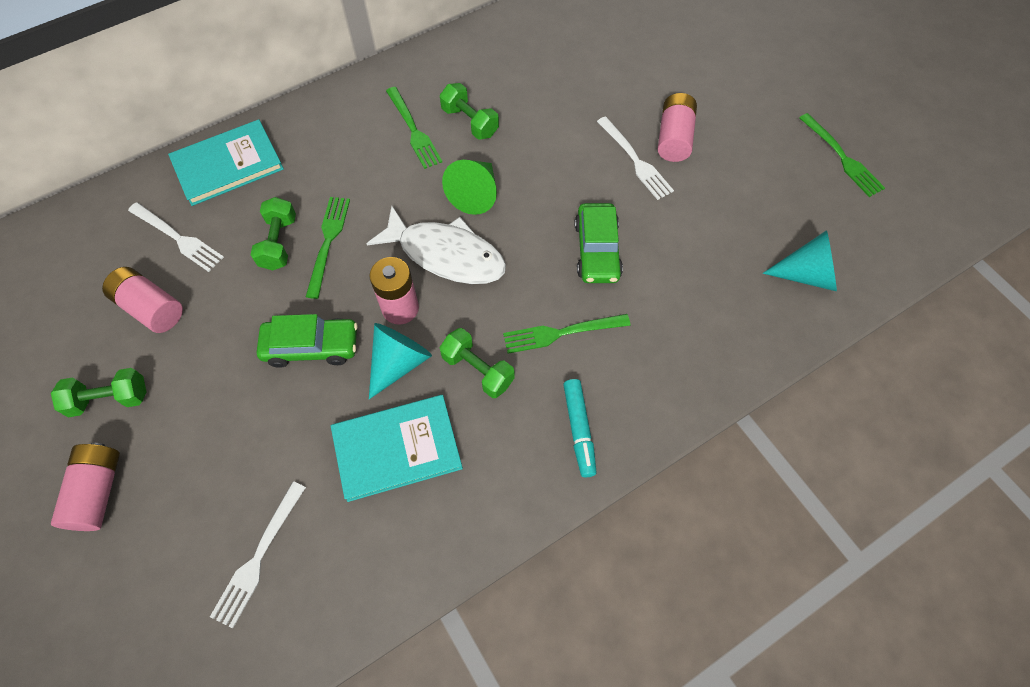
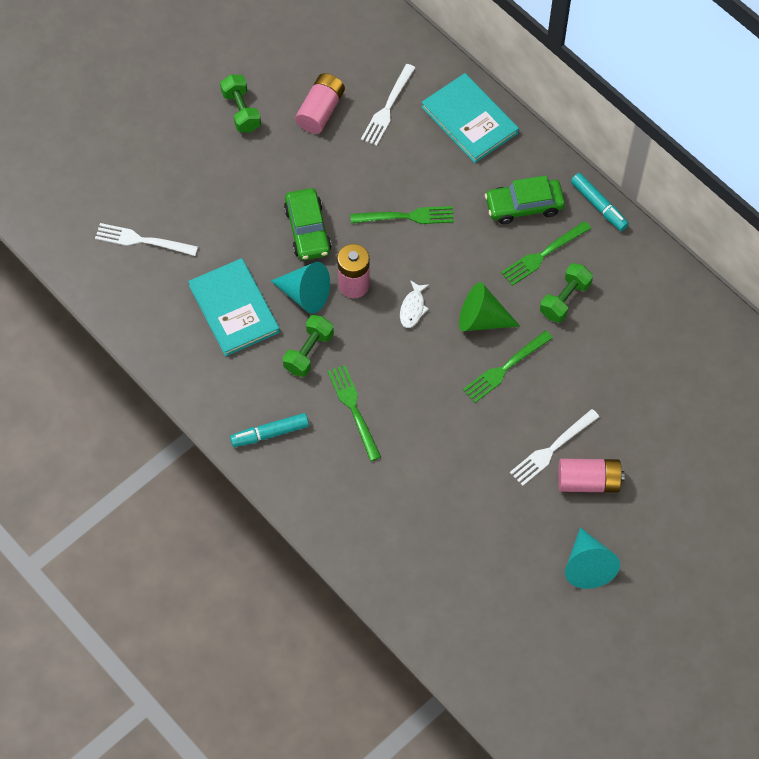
camera: 80 degrees right, 0 degrees up
pink battery [51,443,120,531] -> none
green dumbbell [251,197,296,270] -> none
white fish [366,206,506,284] -> white fish [400,280,429,328], size x0.44
green car [575,203,623,283] -> green car moved to [485,175,565,224]
turquoise cone [763,230,837,291] -> turquoise cone moved to [565,527,620,589]
green fork [800,113,885,197] -> green fork moved to [463,330,553,403]
none -> turquoise marker [571,173,629,231]

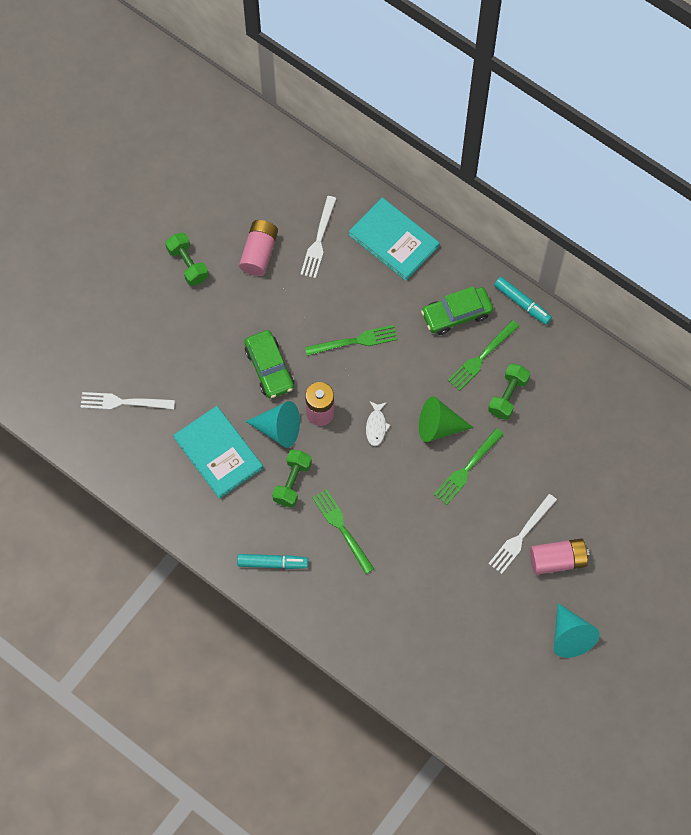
camera: 10 degrees left, 5 degrees up
turquoise marker [230,413,309,447] -> turquoise marker turned 150 degrees counterclockwise [237,554,308,569]

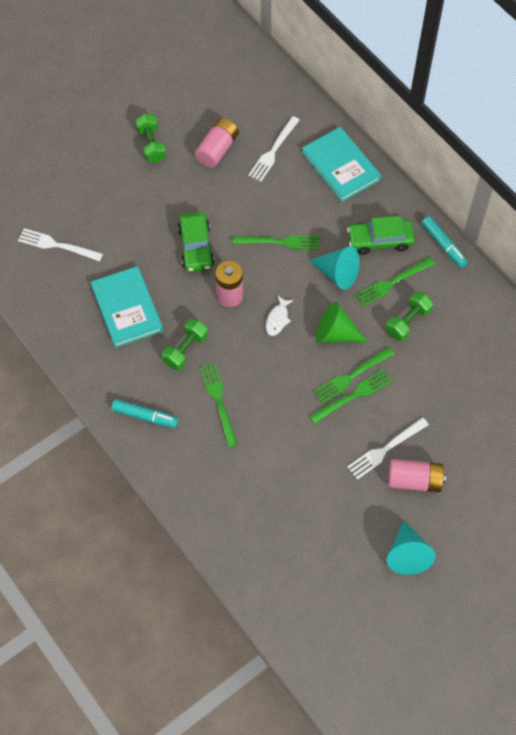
camera: 15 degrees right, 5 degrees down
turquoise cone [246,401,300,448] -> turquoise cone moved to [309,246,360,290]
none -> green fork [309,369,392,424]

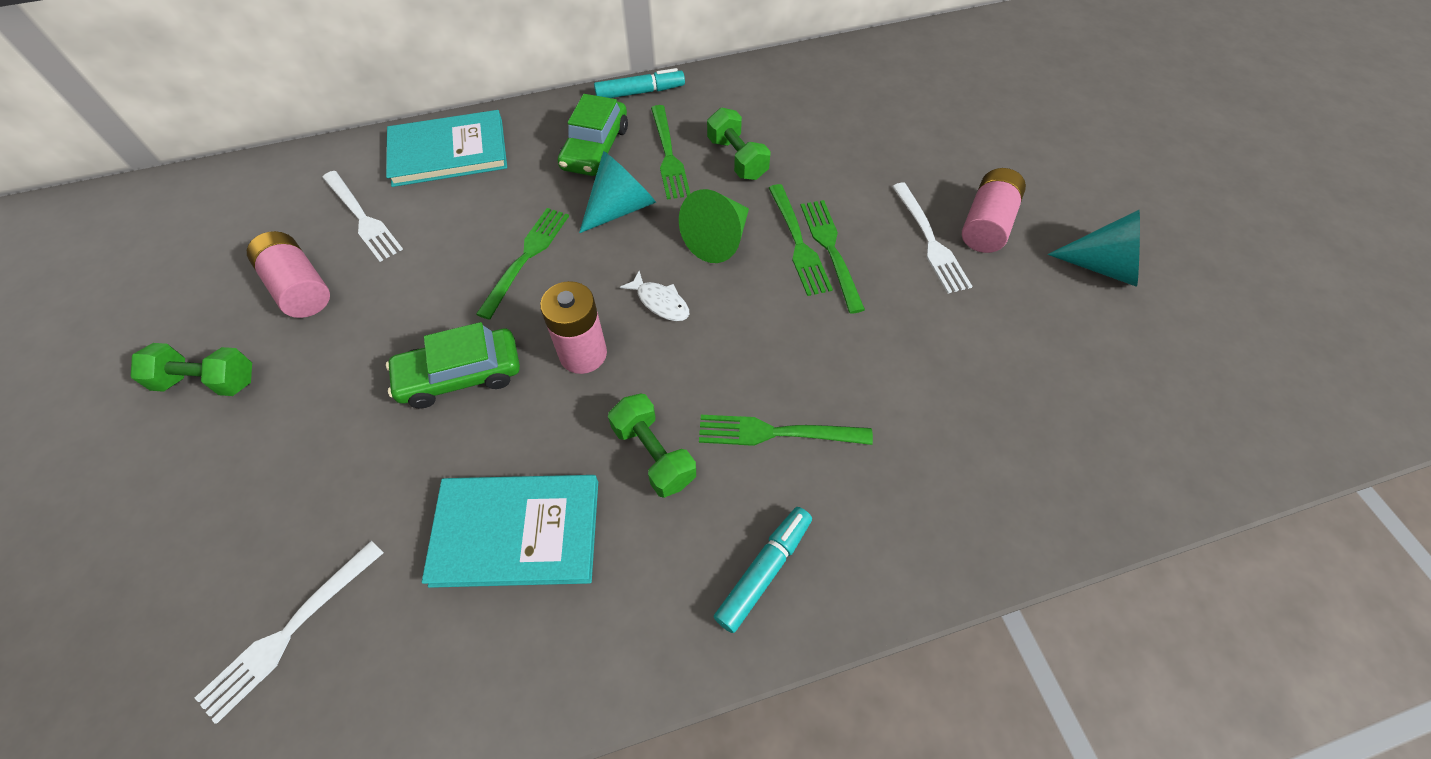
camera: 70 degrees left, 5 degrees down
green car [178,212,214,272] -> green car turned 150 degrees clockwise [386,322,520,409]

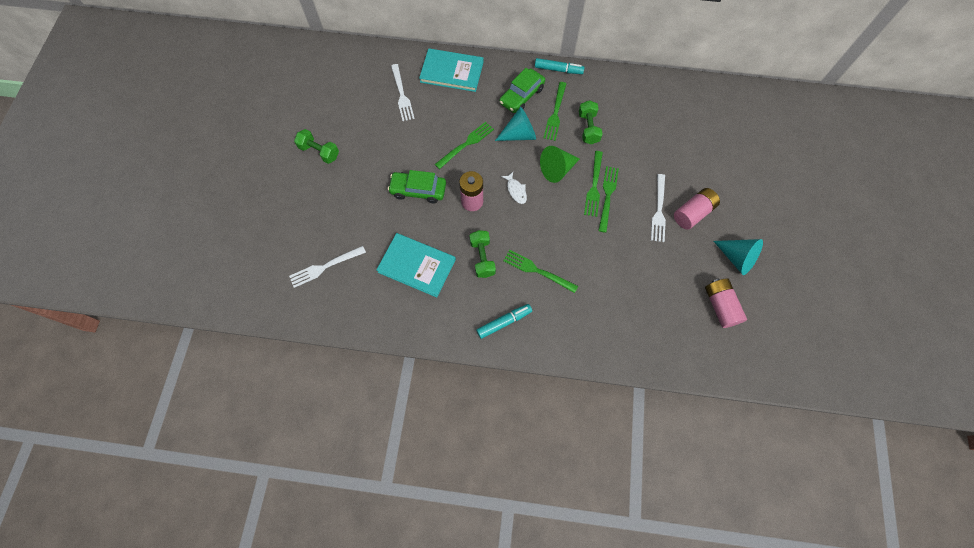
camera: 25 degrees right, 10 degrees up
pink battery [247,231,330,318] -> pink battery moved to [705,278,747,328]

